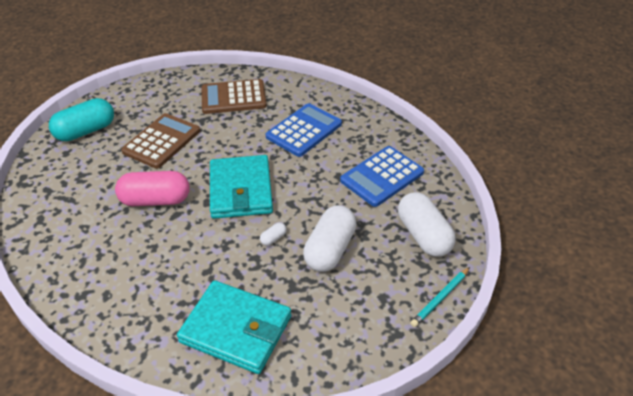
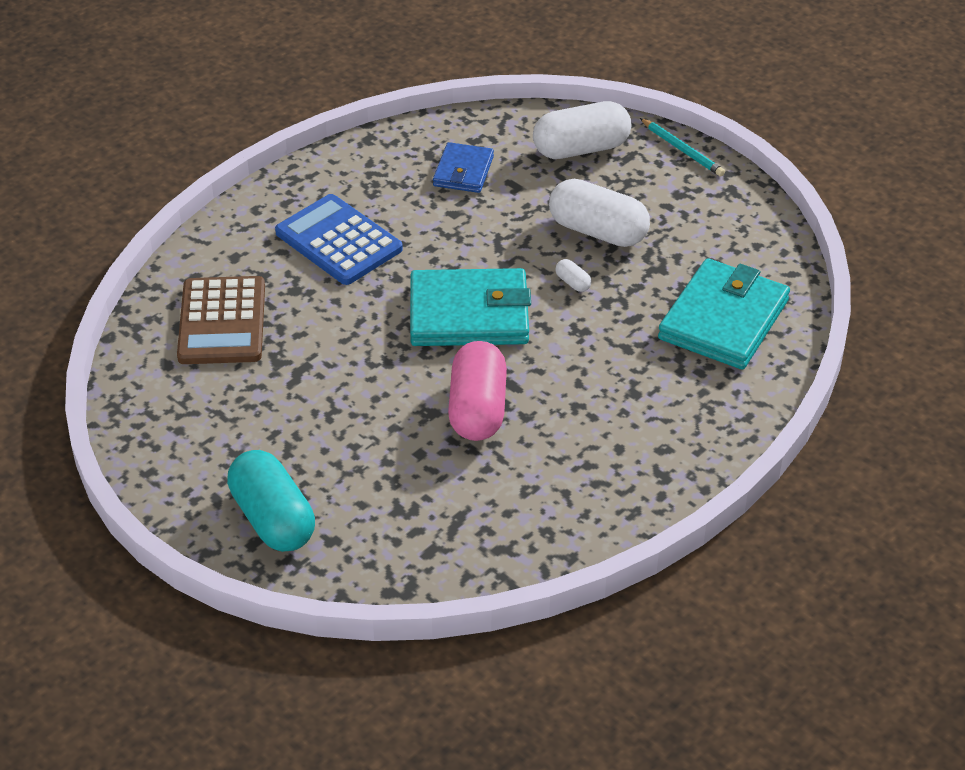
camera: 85 degrees left, 0 degrees up
brown calculator [121,113,200,169] -> none
blue calculator [340,146,424,207] -> blue wallet [433,142,494,193]

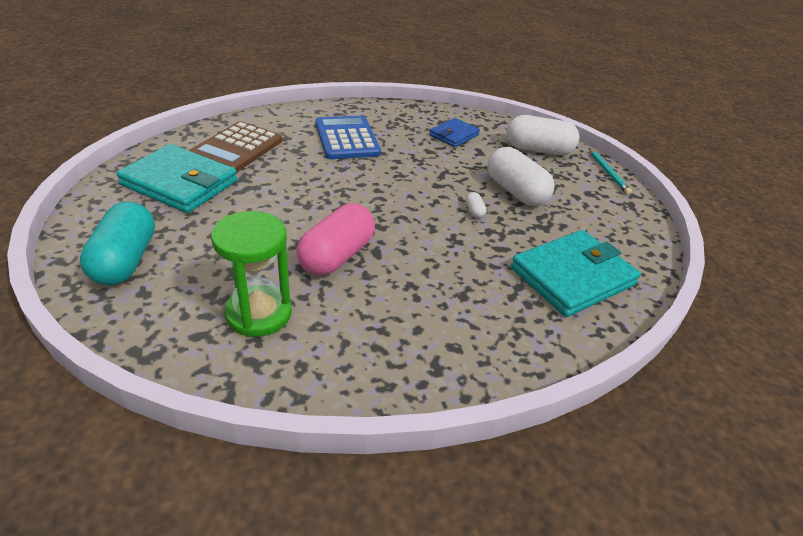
camera: 25 degrees right, 5 degrees down
turquoise wallet [410,268,531,346] -> turquoise wallet moved to [116,144,237,213]
none -> green hourglass [211,211,292,337]

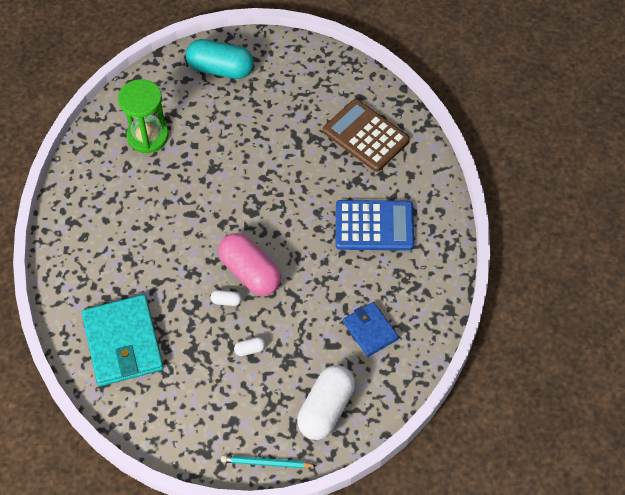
camera: 110 degrees right, 20 degrees up
turquoise wallet [116,144,237,213] -> none
pink capsule [297,203,375,275] -> pink capsule moved to [218,233,281,296]
white capsule [487,147,555,206] -> white capsule [234,337,265,356], size x0.40

